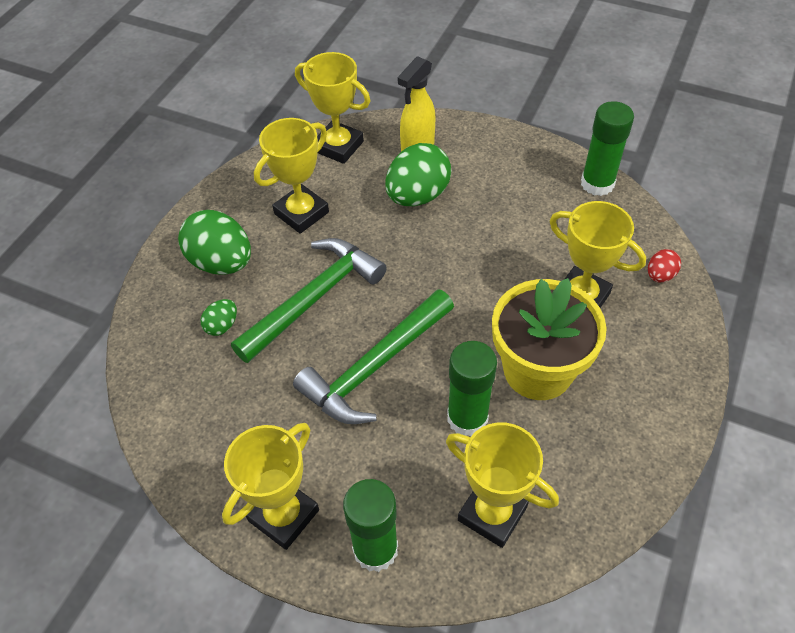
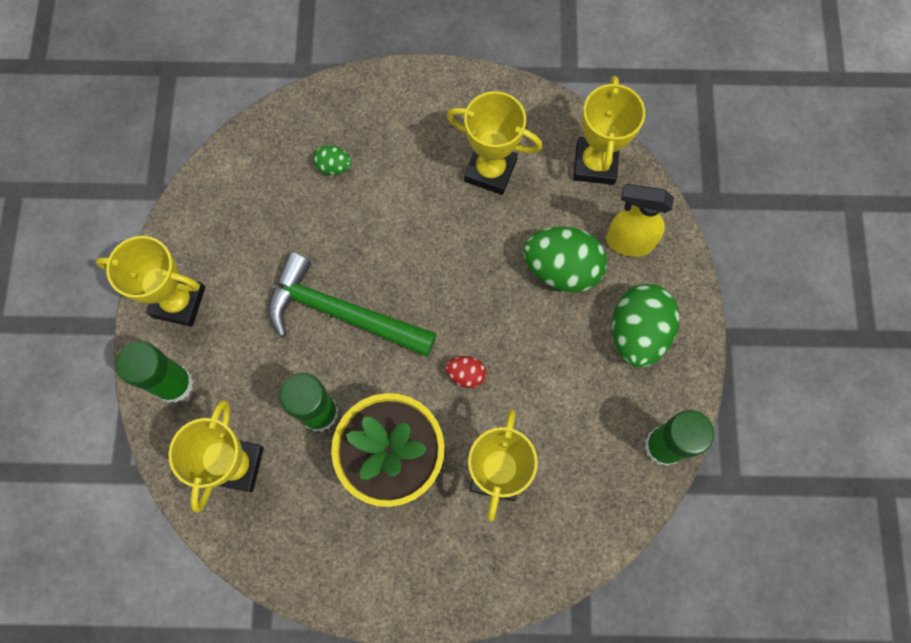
camera: 65 degrees right, 20 degrees up
green egg [178,210,251,275] -> green egg moved to [612,284,679,368]
green hammer [231,238,387,363] -> none
red egg [648,249,681,283] -> red egg moved to [445,356,487,388]

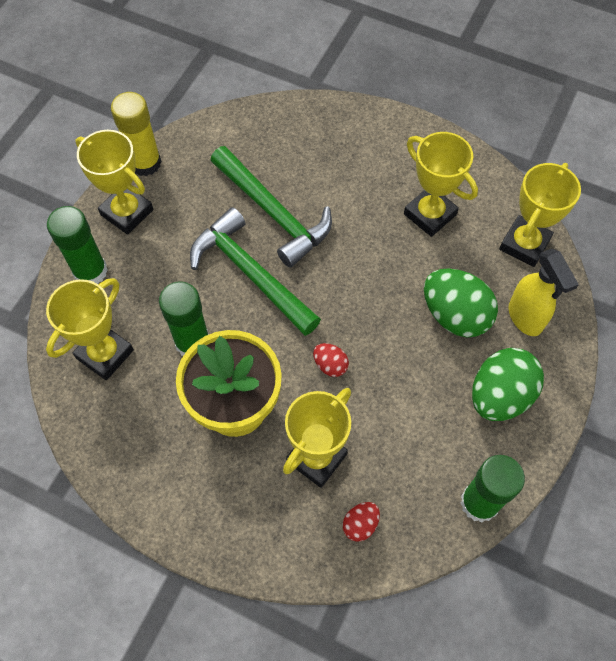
camera: 25 degrees right, 10 degrees down
green egg [313,145,352,175] -> none
yellow spray bottle [606,184,674,257] -> yellow spray bottle turned 150 degrees counterclockwise [509,249,579,336]
none -> yellow glue stick [111,92,162,176]
none -> green hammer [210,146,332,268]
none -> red egg [343,502,380,542]

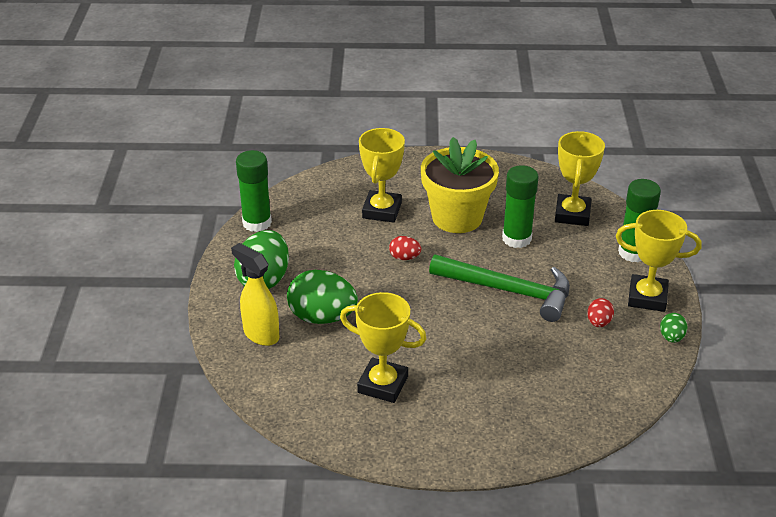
camera: 155 degrees right, 25 degrees down
yellow glue stick [111,92,162,176] -> green egg [660,313,687,343]
green hammer [210,146,332,268] -> none
red egg [343,502,380,542] -> red egg moved to [587,298,614,327]
yellow trophy [499,163,581,267] -> none

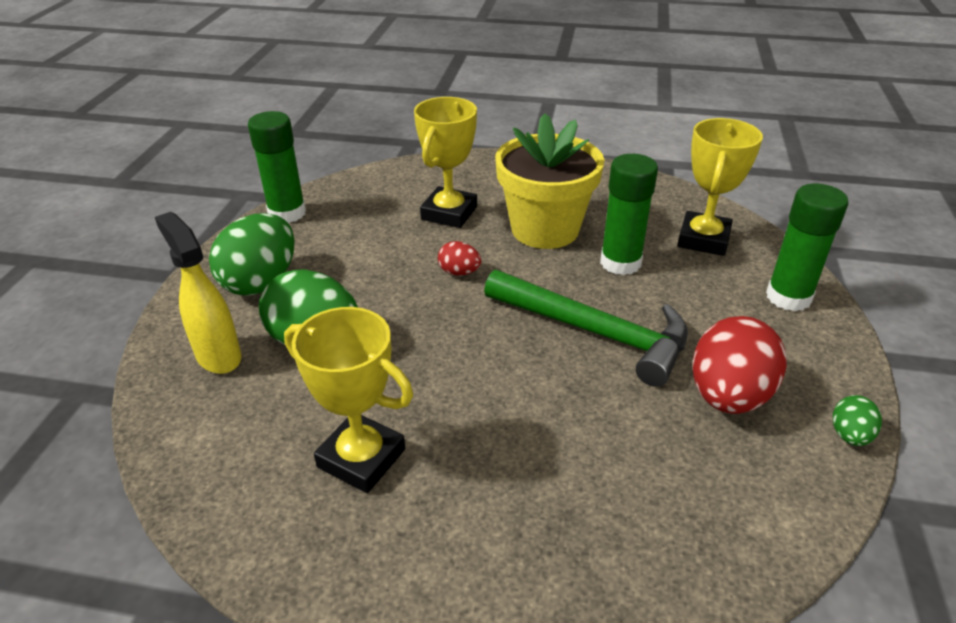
camera: 10 degrees right, 0 degrees up
red egg [587,298,614,327] -> red egg [693,316,787,414], size x2.07
yellow trophy [616,210,701,312] -> none

